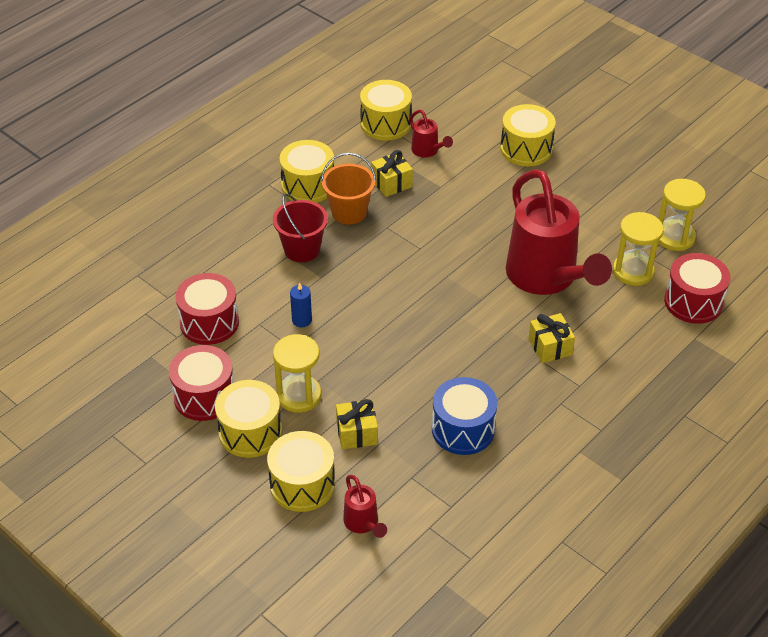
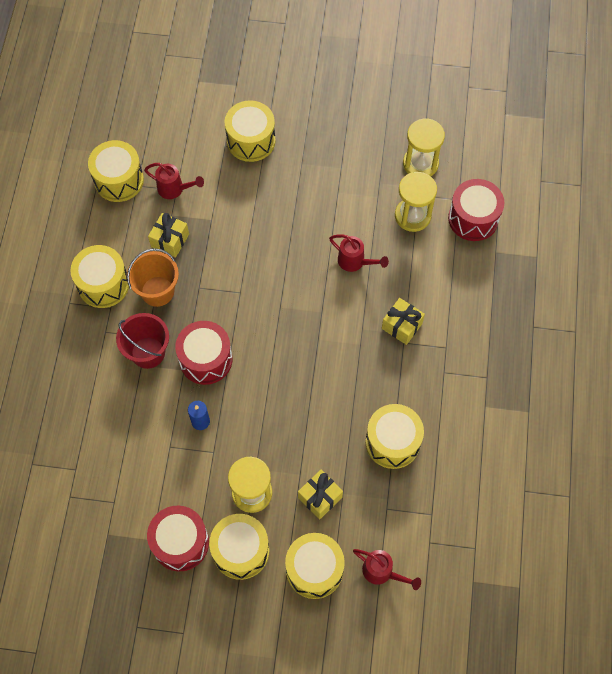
camera: 35 degrees left, 20 degrees up
red drum [176,273,239,345] -> red drum moved to [175,321,232,385]
blue drum [432,377,497,455] -> yellow drum [365,404,424,469]
red watering can [506,169,612,295] -> red watering can [329,234,389,272], size x0.42

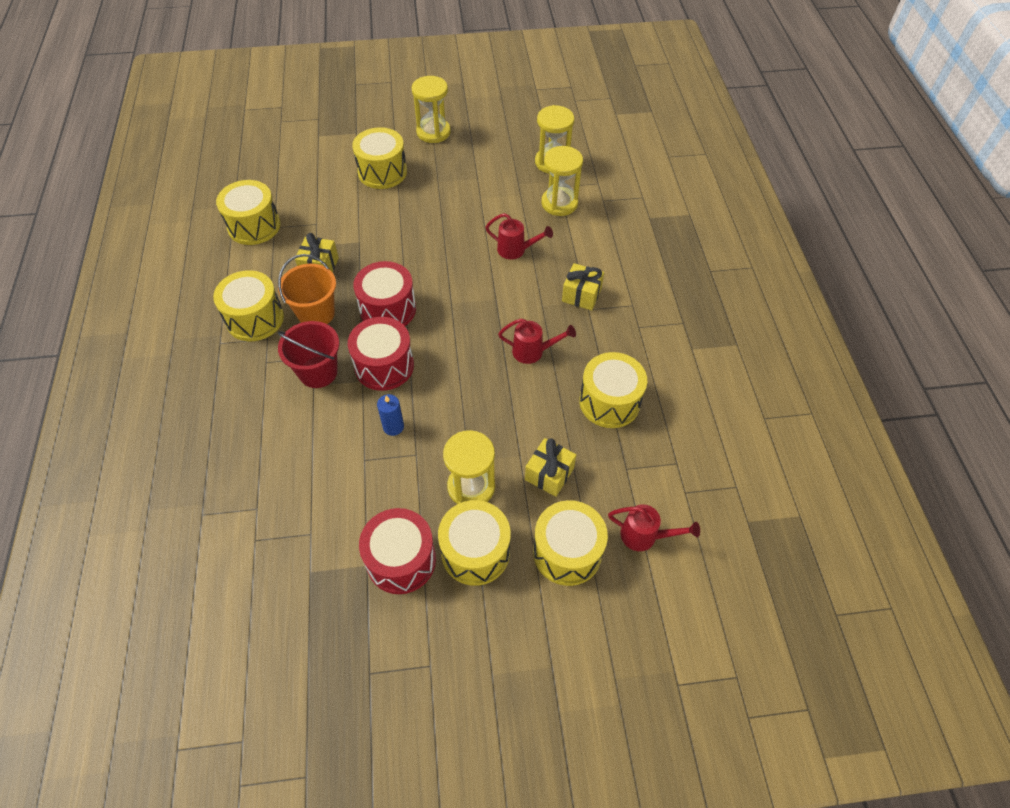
camera: 15 degrees left, 10 degrees down
red watering can [144,163,204,199] -> red watering can moved to [498,319,576,364]
red drum [448,179,504,241] -> red drum moved to [353,261,416,326]
none -> yellow hourglass [412,76,451,143]

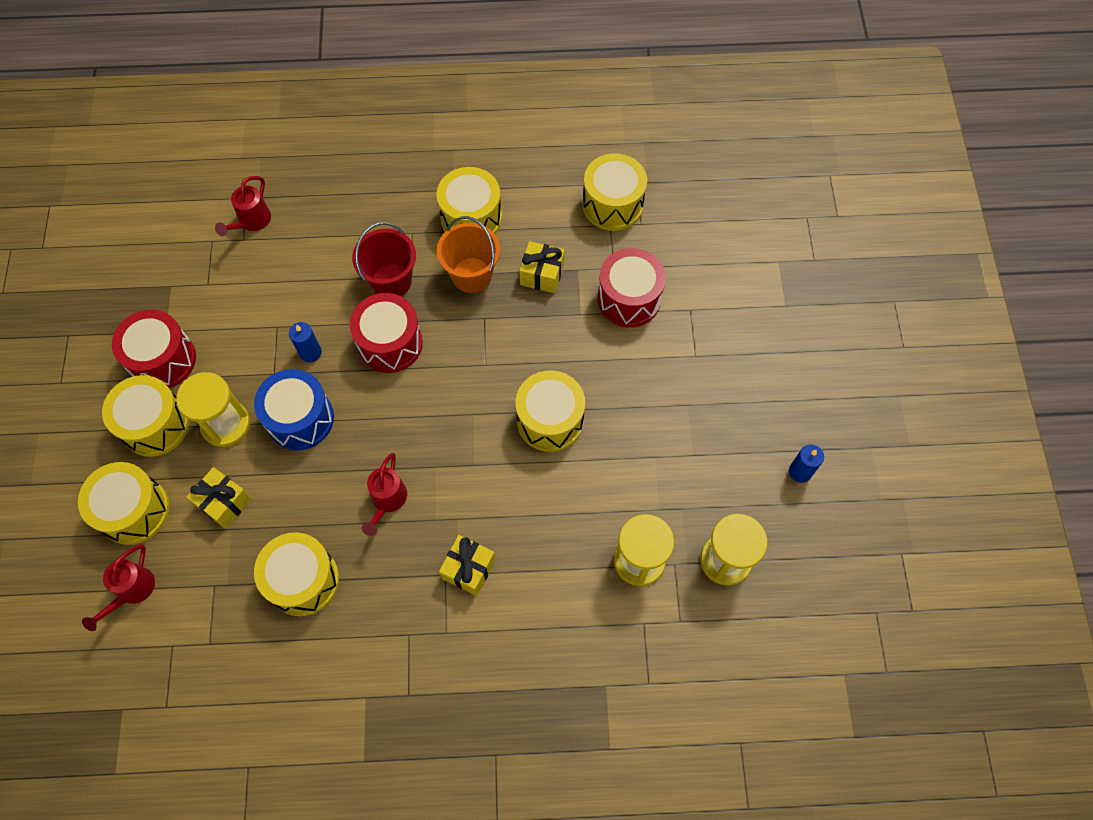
camera: 95 degrees right, 10 degrees up
yellow drum [352,127,407,189] -> yellow drum moved to [515,370,585,452]
red drum [353,261,416,326] -> red drum moved to [598,248,666,327]
yellow hourglass [412,76,451,143] -> none
red watering can [485,213,553,259] -> red watering can moved to [215,176,271,236]
none -> blue drum [254,369,334,450]
none -> blue candle [789,445,824,483]

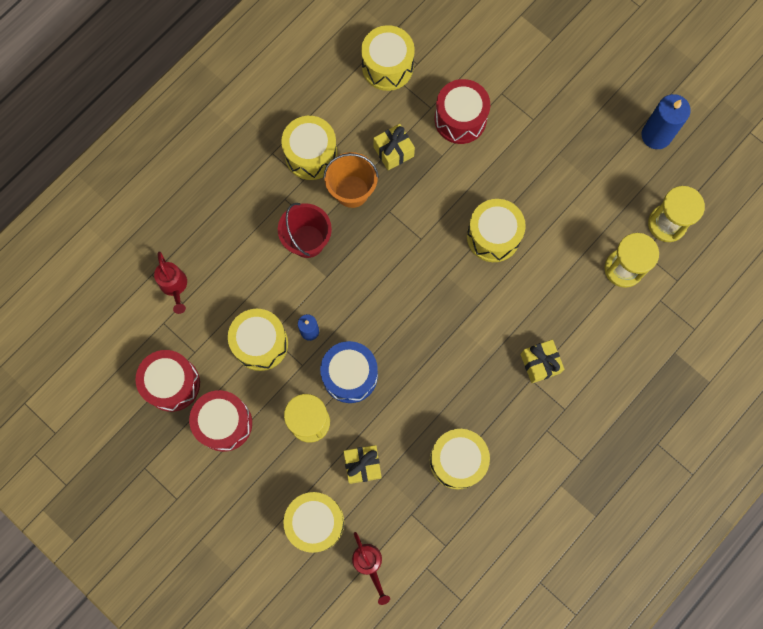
camera: 45 degrees left, 10 degrees up
yellow drum [102,375,189,457] -> yellow drum moved to [228,309,288,371]
red drum [350,293,423,373] -> red drum moved to [136,350,200,412]
red watering can [362,453,407,536] -> none
blue candle [789,445,824,483] -> blue candle [642,94,691,149], size x1.72

